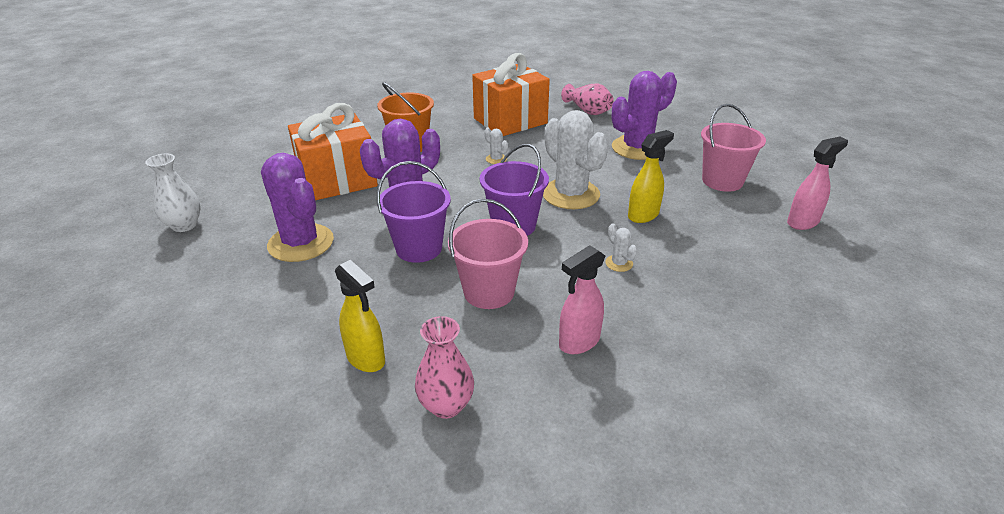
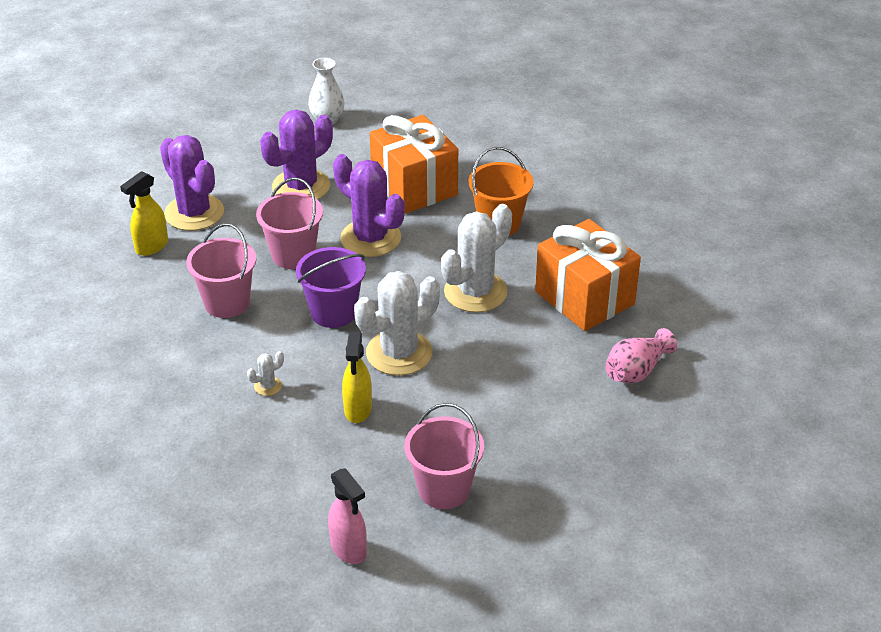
camera: 85 degrees right, 5 degrees up
purple bucket [377,161,451,263] -> pink bucket [256,177,323,269]
pink vase [415,316,474,419] -> none
white cactus [485,128,508,164] -> white cactus [441,204,512,312], size x2.45
pink spray bottle [559,246,605,354] -> none
purple cactus [612,71,677,160] -> purple cactus moved to [160,135,224,231]
yellow spray bottle [628,130,674,223] -> yellow spray bottle turned 45 degrees clockwise [342,332,372,423]

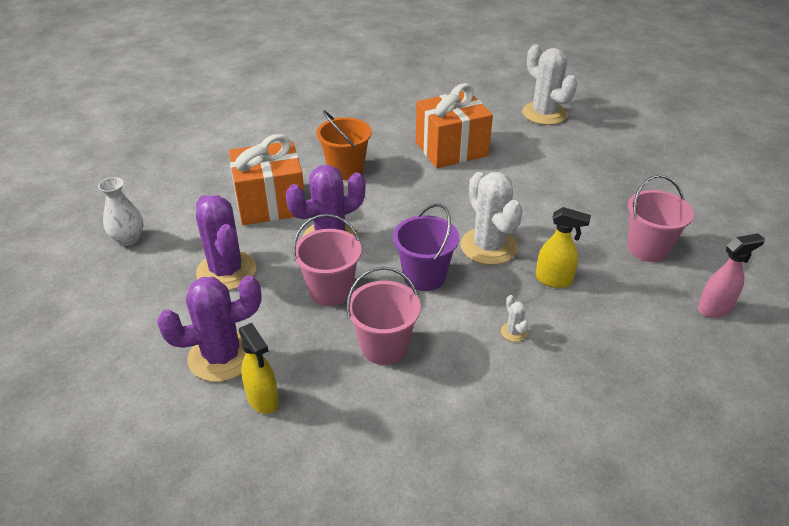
camera: 75 degrees left, 0 degrees up
white cactus [441,204,512,312] -> white cactus moved to [522,44,577,125]
pink vase [605,328,677,383] -> none

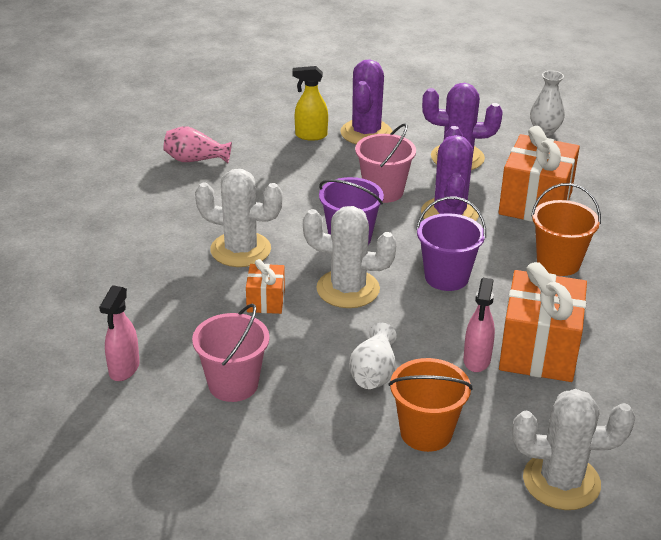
camera: 125 degrees right, 5 degrees down
pink bucket [347,267,421,365] -> none
white cactus [501,295,528,342] -> white cactus [195,169,283,267], size x2.45
yellow spray bottle [536,207,591,288] -> orange gift [246,259,285,314]
none -> pink vase [163,126,232,163]
none -> white vase [349,323,397,389]
none -> orange bucket [389,358,472,452]
none -> purple bucket [416,196,486,291]
none -> pink spray bottle [463,278,495,372]

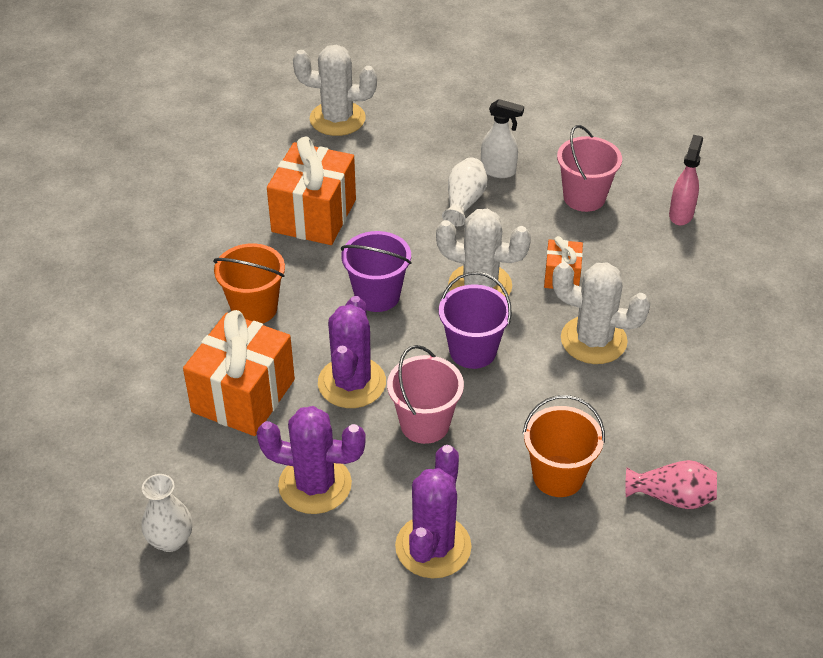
camera: 175 degrees left, 10 degrees up
yellow spray bottle [292,66,328,141] -> none
orange bucket [389,358,472,452] -> orange bucket moved to [522,395,605,497]
pink spray bottle [463,278,495,372] -> none
none -> white spray bottle [481,99,524,178]

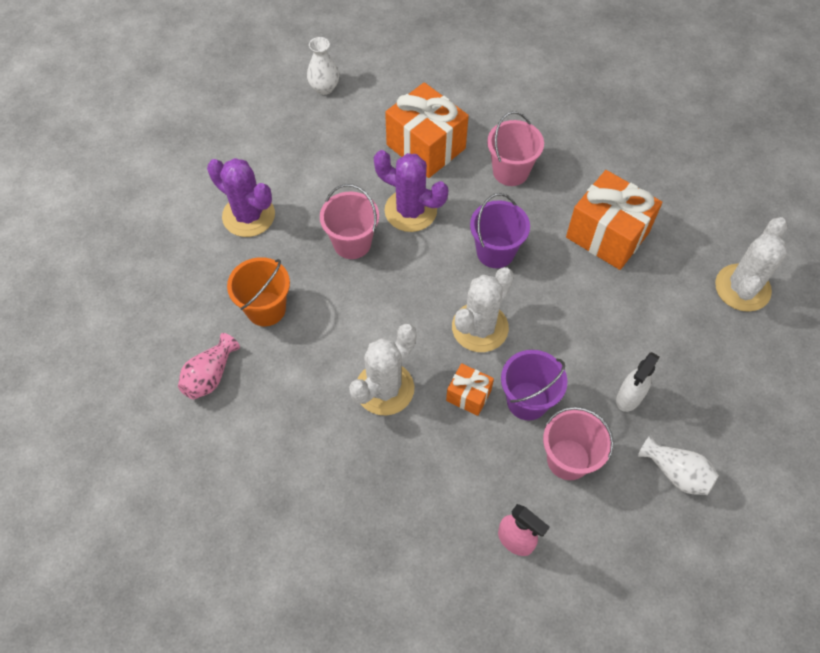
camera: 110 degrees right, 15 degrees up
orange bucket [213,243,285,324] -> pink bucket [487,111,544,186]
purple cactus [257,406,366,514] -> none
purple bucket [439,272,512,369] -> purple bucket moved to [501,350,567,420]
white vase [442,157,488,226] -> white vase moved to [638,435,719,495]

